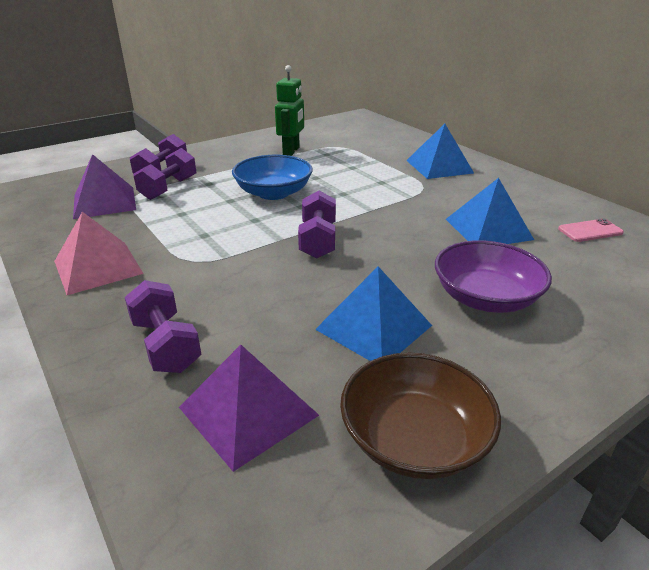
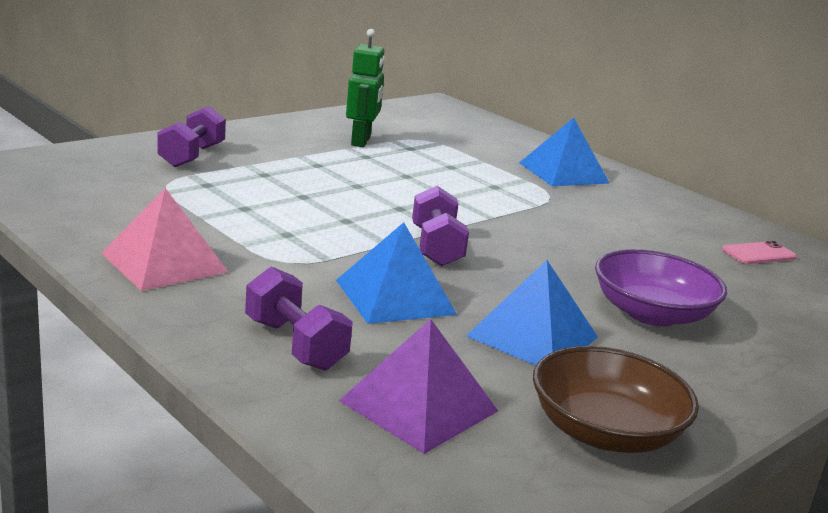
camera: 10 degrees left, 10 degrees down
purple pyramid [73,154,136,219] -> none
purple dumbbell [134,148,196,200] -> none
blue bowl [232,155,313,200] -> none
blue pyramid [446,178,534,244] -> blue pyramid moved to [336,222,457,324]

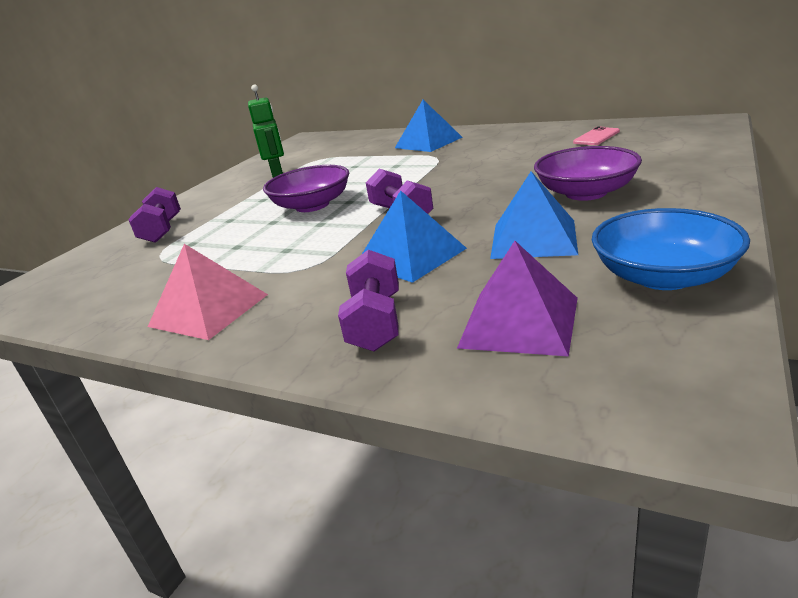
camera: 15 degrees left, 5 degrees up
purple dumbbell [245,267,353,371] -> purple dumbbell turned 60 degrees clockwise [338,250,399,351]
brown bowl [533,346,699,453] -> blue bowl [592,208,750,290]
none -> purple bowl [263,165,349,212]

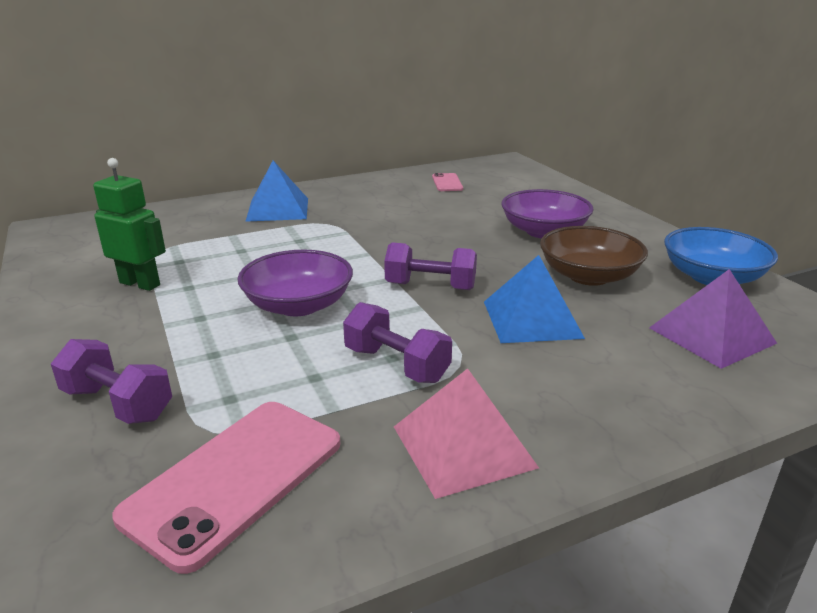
camera: 55 degrees left, 0 degrees up
purple dumbbell [338,250,399,351] -> purple dumbbell moved to [343,302,452,383]
blue pyramid [490,171,578,259] -> brown bowl [540,226,648,286]
none -> pink phone [112,402,340,574]

